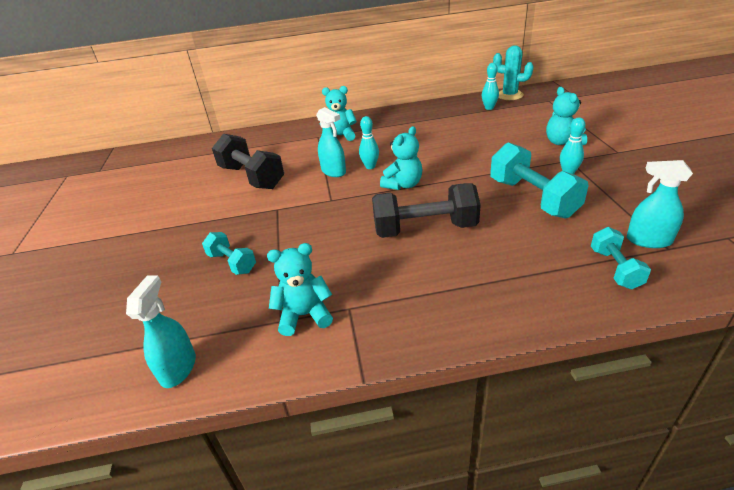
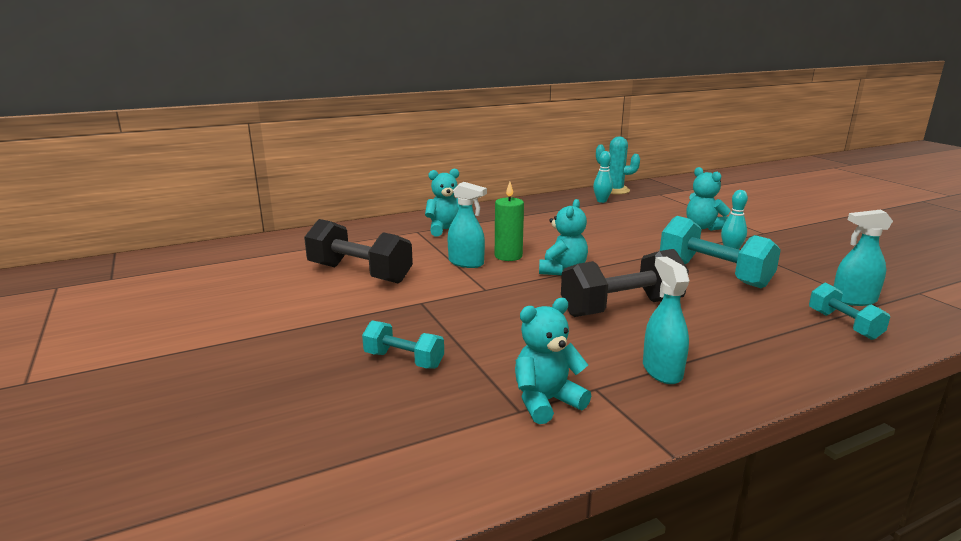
camera: 20 degrees left, 15 degrees down
turquoise spray bottle [126,276,196,388] -> turquoise spray bottle moved to [643,257,690,384]
turquoise bowling pin [359,116,379,169] -> green candle [495,182,524,261]

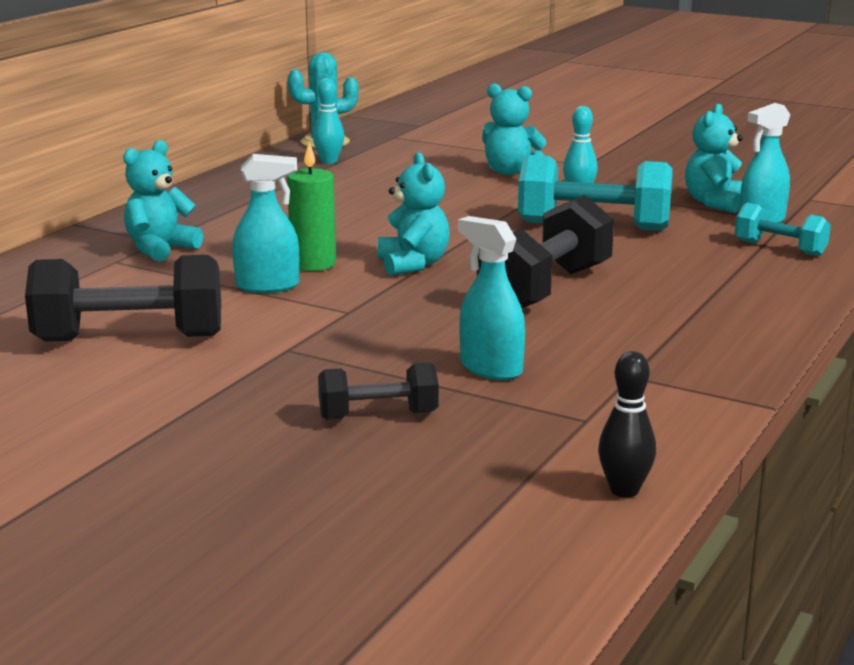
camera: 35 degrees left, 0 degrees up
turquoise dumbbell [362,321,444,369] -> black dumbbell [318,362,439,420]
turquoise teddy bear [515,298,591,424] -> turquoise teddy bear moved to [685,104,743,213]
turquoise spray bottle [643,257,690,384] -> turquoise spray bottle moved to [458,216,525,380]
none -> black bowling pin [598,351,656,498]

